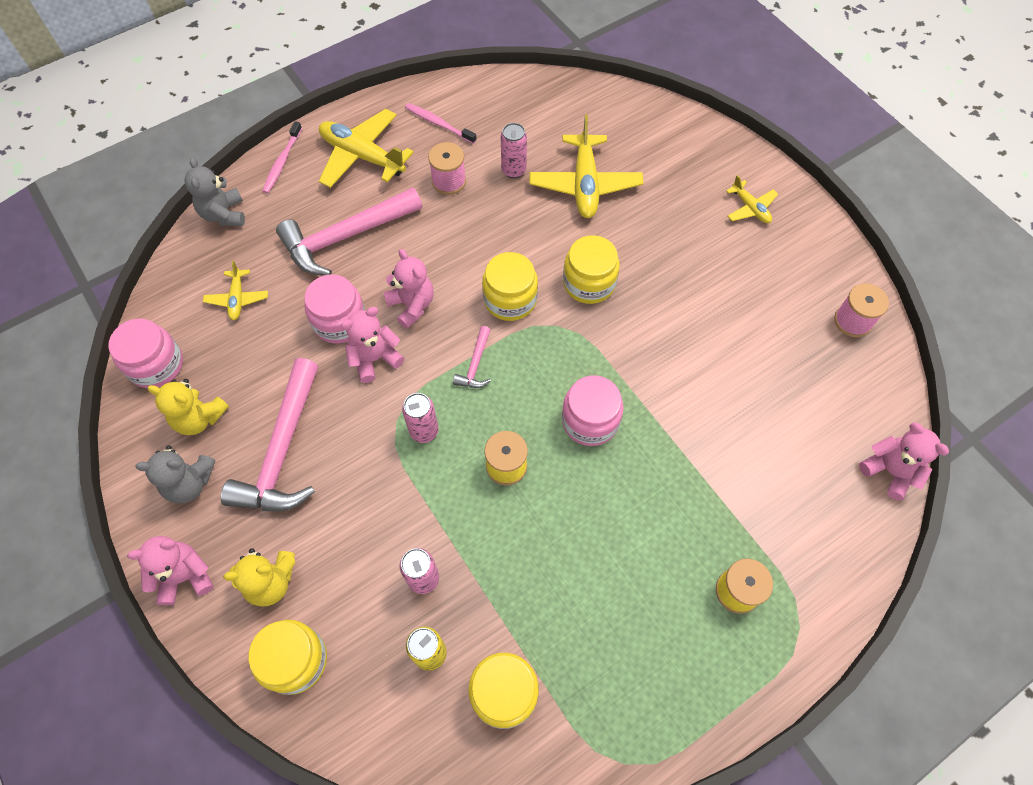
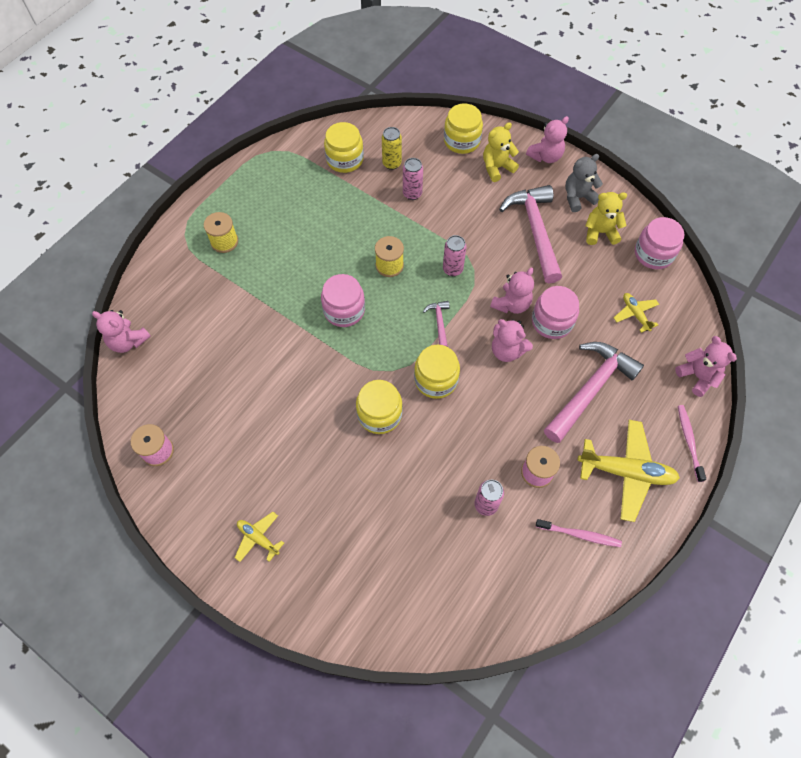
camera: 160 degrees right, 0 degrees up
grey teddy bear [184,157,245,226] -> pink teddy bear [675,336,737,397]
yellow plane [530,115,643,218] -> none

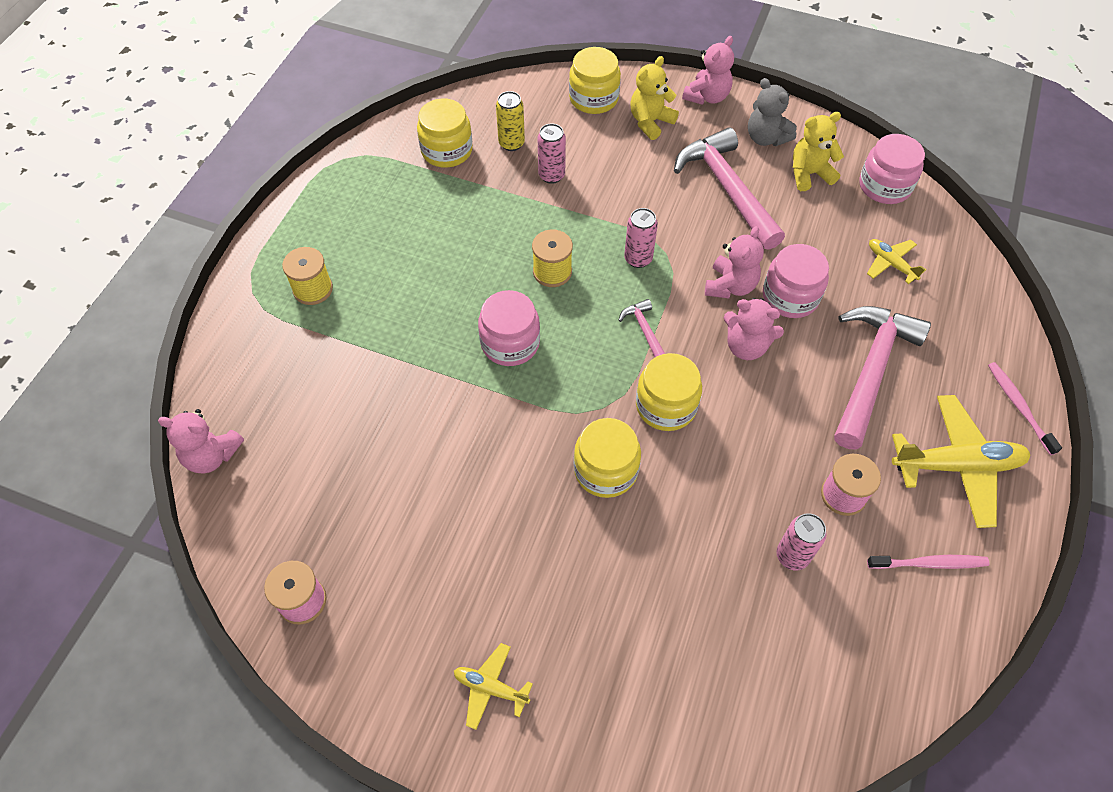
camera: 15 degrees left, 5 degrees down
grey teddy bear [565,154,603,212] -> grey teddy bear turned 90 degrees counterclockwise [748,78,797,146]
pink teddy bear [675,336,737,397] -> none

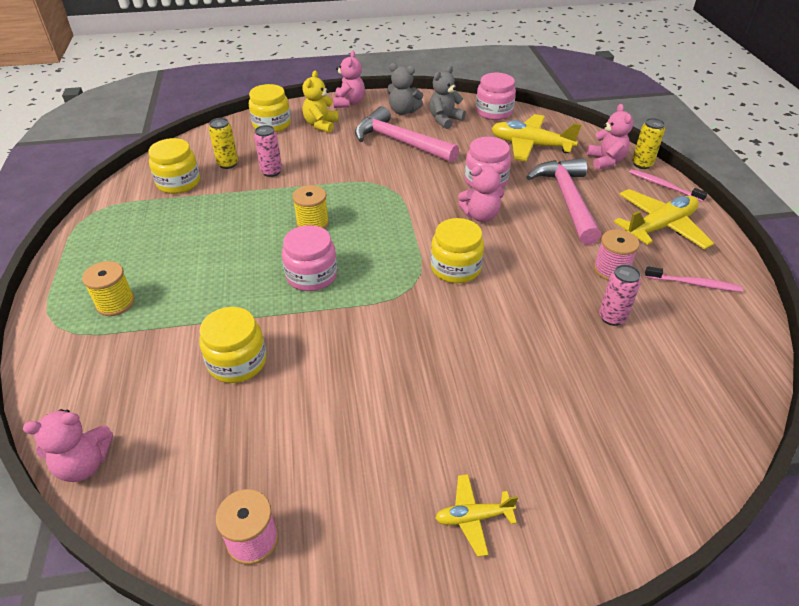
camera: 30 degrees left, 15 degrees down
yellow jar [574,418,641,498] -> yellow jar moved to [199,307,266,383]
pink hammer [618,299,665,357] -> none
pink can [624,208,658,268] -> none
pink teddy bear [705,226,764,298] -> pink teddy bear moved to [587,104,633,170]
yellow teddy bear [793,112,844,191] -> grey teddy bear [429,66,466,129]
yellow plane [867,239,926,284] -> yellow plane [491,114,582,162], size x1.90
pink toothbrush [867,555,989,569] -> pink toothbrush turned 45 degrees clockwise [645,266,743,292]
none -> yellow can [632,118,665,169]

